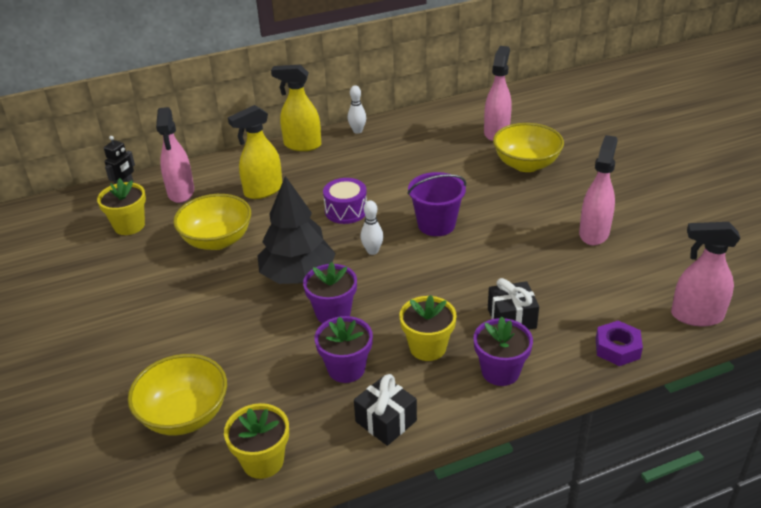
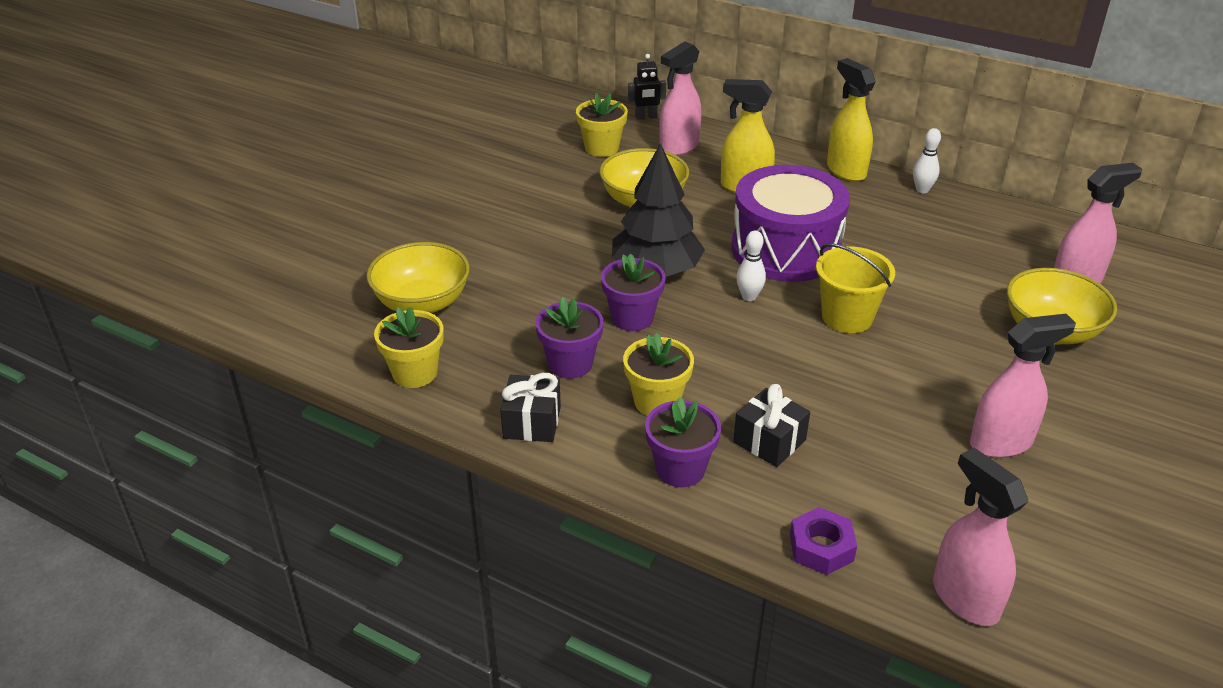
camera: 50 degrees right, 0 degrees up
purple drum [323,178,367,224] -> purple drum [731,165,850,282], size x1.99
purple bucket [407,172,466,236] -> yellow bucket [816,243,895,333]

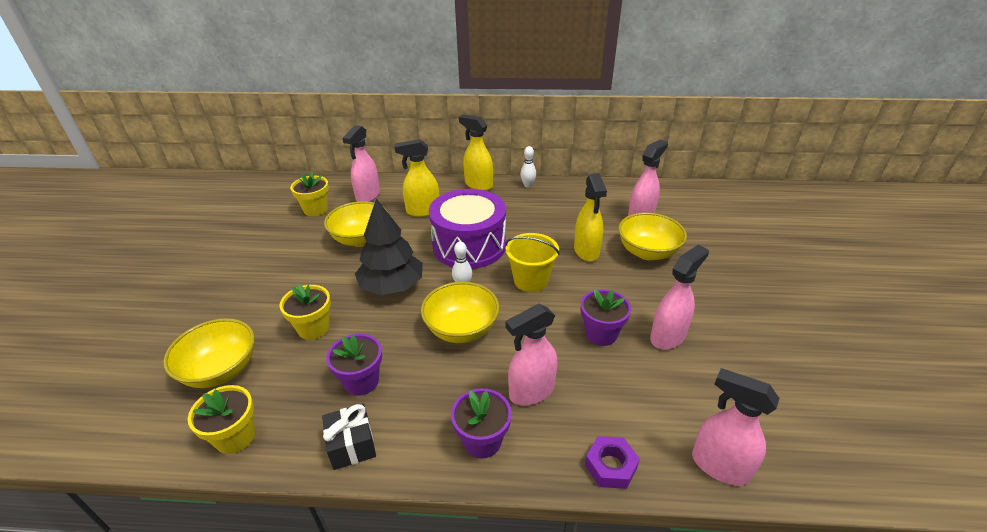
camera: 25 degrees left, 0 degrees up
purple flower pot [601,253,666,331] -> purple flower pot moved to [581,289,631,346]
yellow flower pot [623,333,694,416] -> yellow flower pot moved to [279,284,331,340]
black robot [628,54,666,120] -> none
black gift [733,384,810,467] -> pink spray bottle [506,304,557,405]
none -> yellow bowl [421,282,499,343]
none -> yellow spray bottle [574,173,607,262]

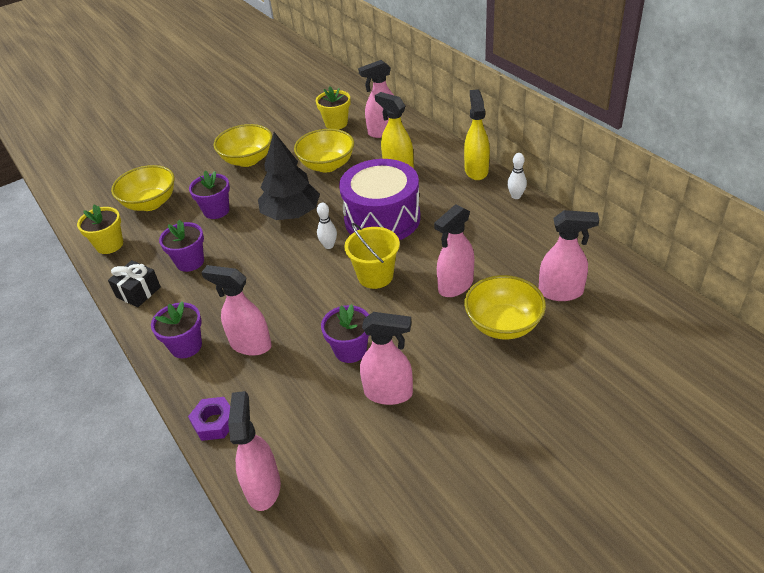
camera: 55 degrees right, 5 degrees up
yellow flower pot [279,284,331,340] -> purple flower pot [189,171,230,219]
yellow bowl [421,282,499,343] -> yellow bowl moved to [214,124,272,167]
yellow spray bottle [574,173,607,262] -> pink spray bottle [434,205,474,297]

